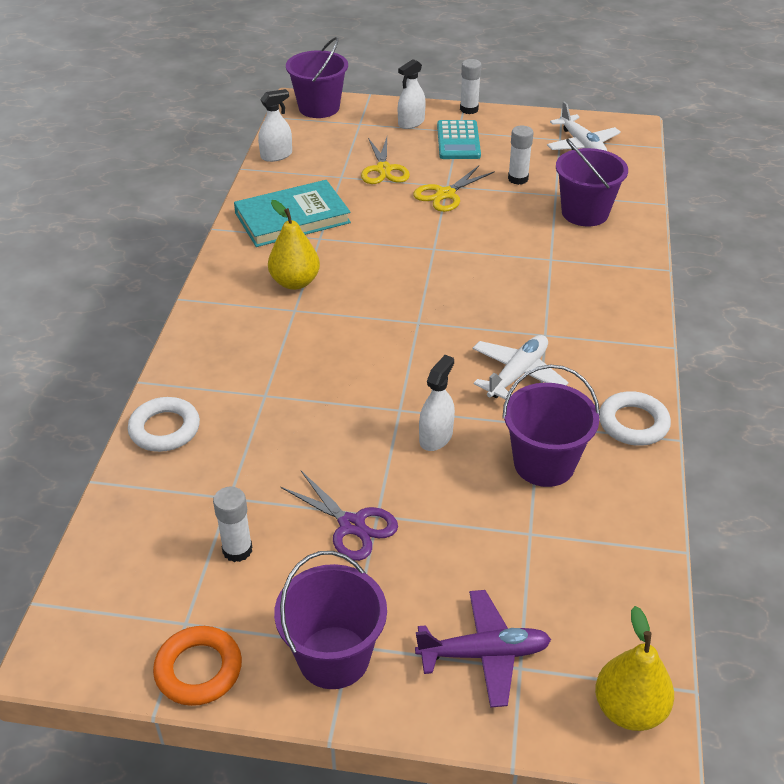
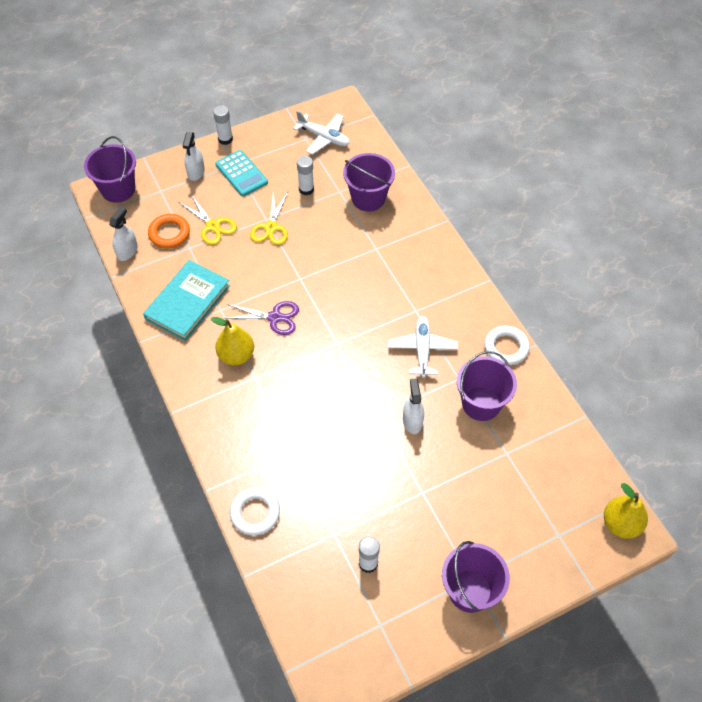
camera: 35 degrees left, 15 degrees up
orange ring [153,626,242,706] -> orange ring moved to [148,214,190,249]
purple scissors [280,471,398,561] -> purple scissors moved to [224,301,299,335]
purple plane [415,590,551,708] -> none

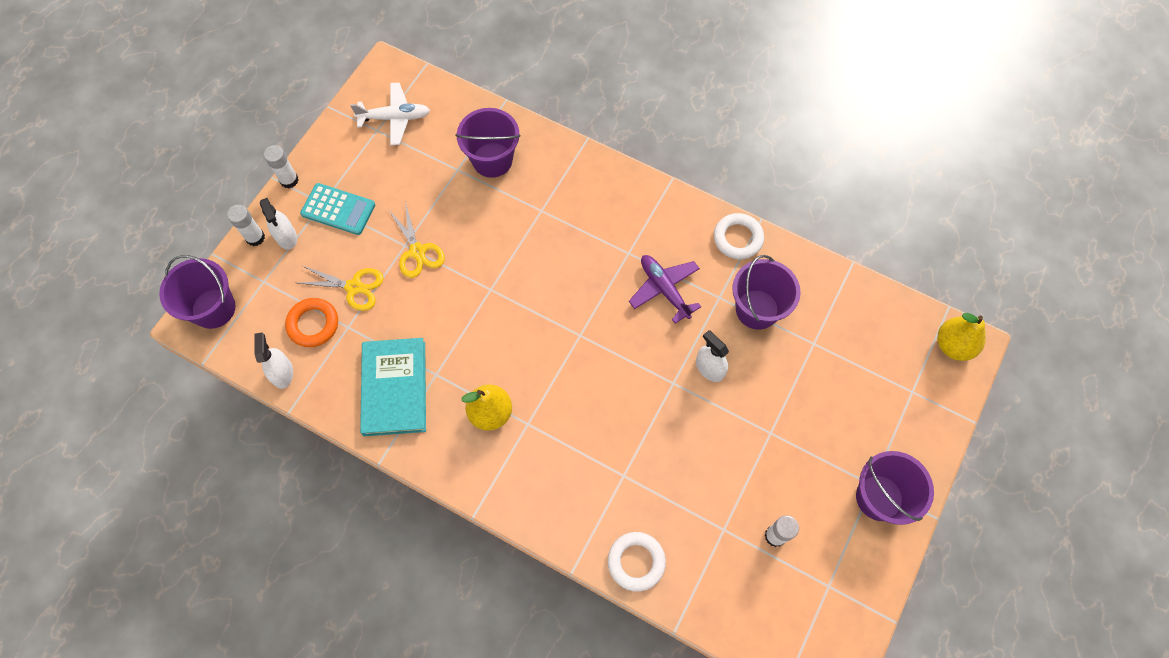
camera: 35 degrees left, 10 degrees up
purple scissors [224,301,299,335] -> none
white glue stick [297,156,314,195] -> white glue stick moved to [227,205,265,246]
white plane [388,316,458,378] -> purple plane [629,255,701,323]

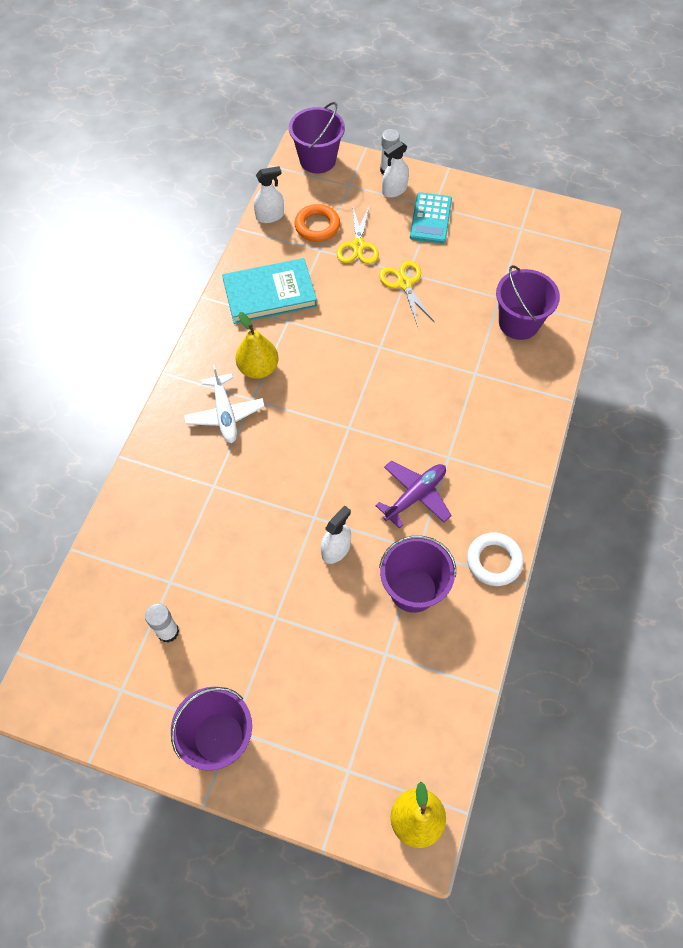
camera: 80 degrees right, 5 degrees down
white glue stick [264,145,298,188] -> none
white plane [350,82,430,145] -> white plane moved to [184,365,265,443]
yellow scissors [388,203,445,278] -> yellow scissors turned 105 degrees clockwise [379,261,434,327]
white ring [608,532,666,592] -> none

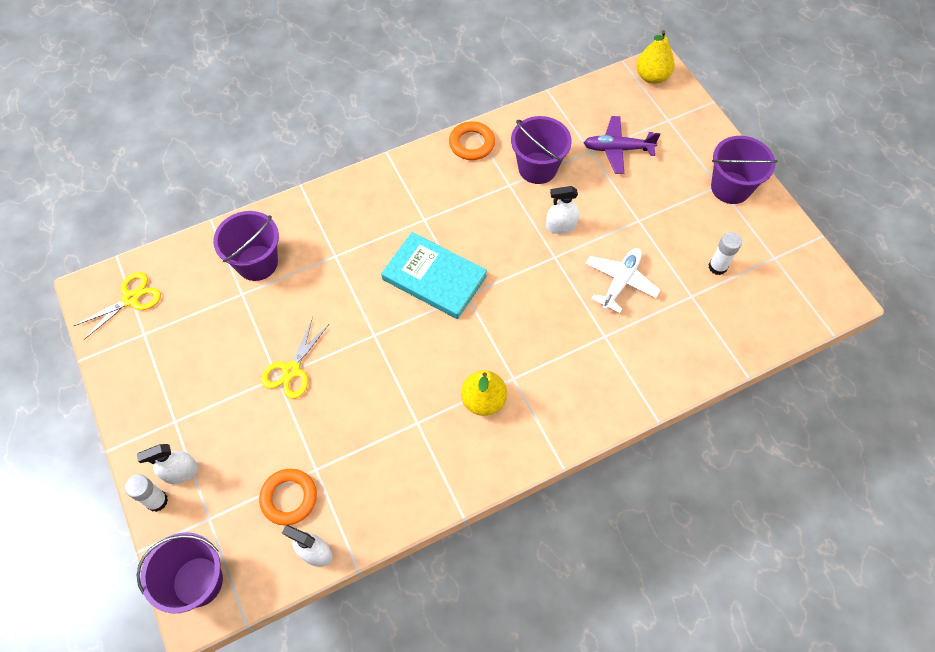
camera: 135 degrees left, 0 degrees up
white plane [184,365,265,443] -> white plane moved to [586,248,660,313]
turquoise book [222,258,317,324] -> turquoise book moved to [381,232,487,319]
yellow scissors [337,205,379,264] -> yellow scissors moved to [74,272,161,340]
purple plane [375,461,452,529] -> purple plane moved to [584,116,660,174]
white spray bottle [382,141,409,198] -> white spray bottle turned 150 degrees clockwise [137,444,198,484]
turquoise calculator [410,192,452,244] -> none
white ring [467,532,524,586] -> orange ring [449,121,495,160]

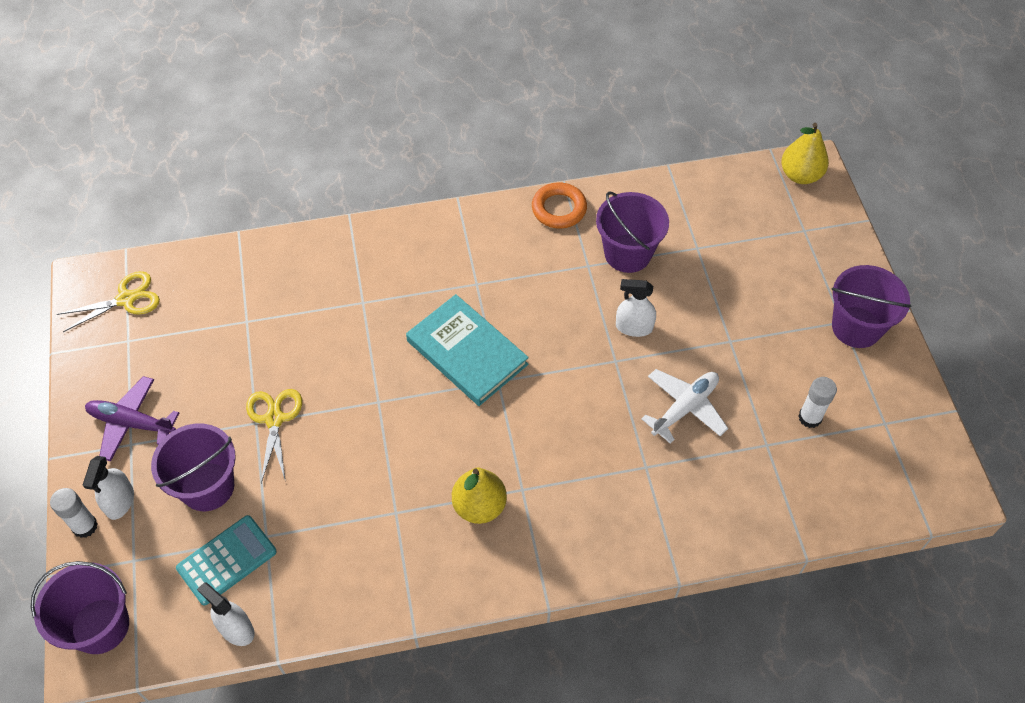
camera: 15 degrees right, 5 degrees down
white spray bottle [137,444,198,484] -> white spray bottle turned 75 degrees counterclockwise [83,456,134,520]
purple bucket [213,211,279,281] -> purple bucket moved to [151,424,236,511]
orange ring [259,469,317,525] -> turquoise calculator [176,515,277,605]
yellow scissors [261,317,329,399] -> yellow scissors turned 135 degrees clockwise [246,389,302,483]
purple plane [584,116,660,174] -> purple plane moved to [85,376,179,461]

